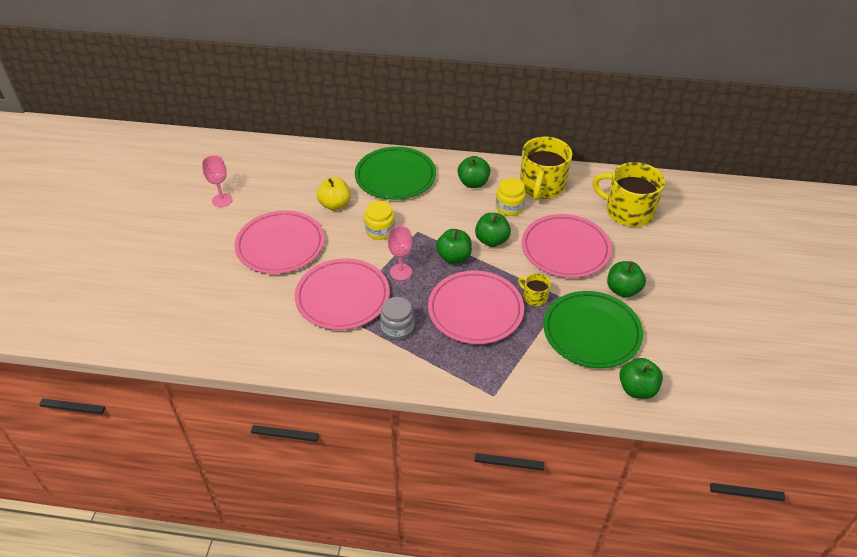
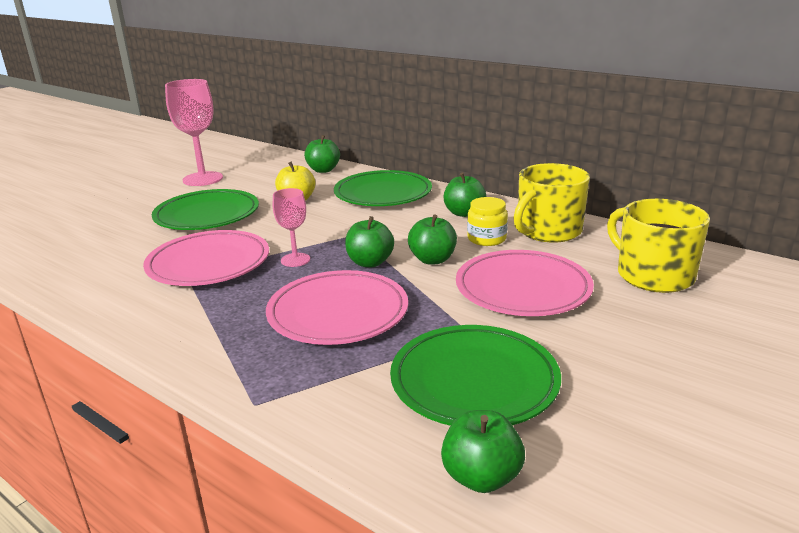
camera: 30 degrees right, 20 degrees down
pink goblet [202,155,233,207] -> pink goblet [165,79,223,186], size x1.79
pink plate [235,210,324,274] -> green plate [152,189,259,230]
yellow jar [364,201,395,240] -> none
grey jar [380,297,414,340] -> none
yellow mug [518,274,551,306] -> none
green apple [607,261,646,298] -> green apple moved to [304,135,340,173]

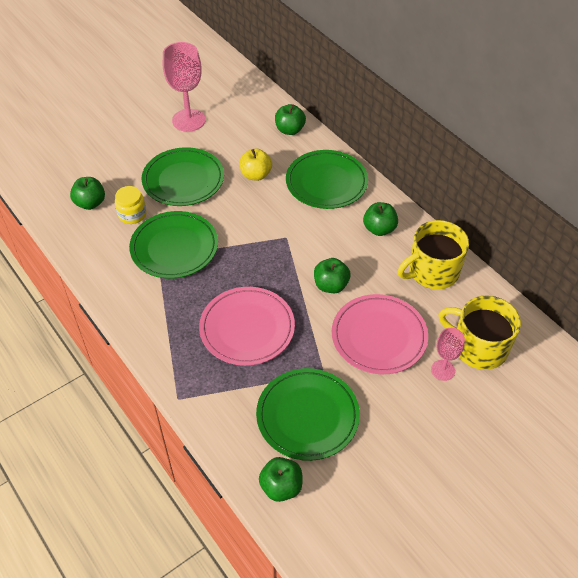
camera: 15 degrees right, 25 degrees up
pink plate [143,230,269,286] -> green plate [129,211,218,279]
pink goblet [273,188,310,267] -> pink goblet moved to [431,328,465,381]
green apple [345,216,394,267] -> green apple moved to [70,177,105,210]
yellow jar [467,197,508,246] -> yellow jar moved to [115,186,146,224]
yellow mug [607,199,710,293] -> yellow mug turned 45 degrees counterclockwise [438,296,521,370]

